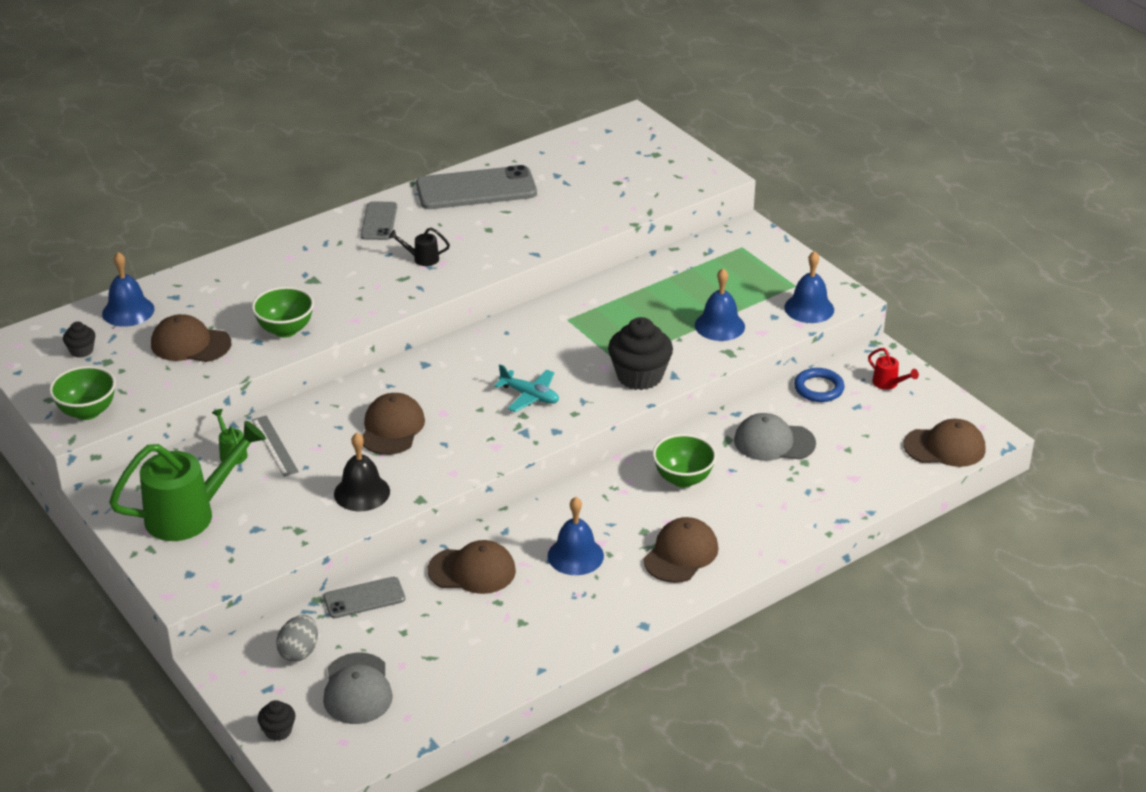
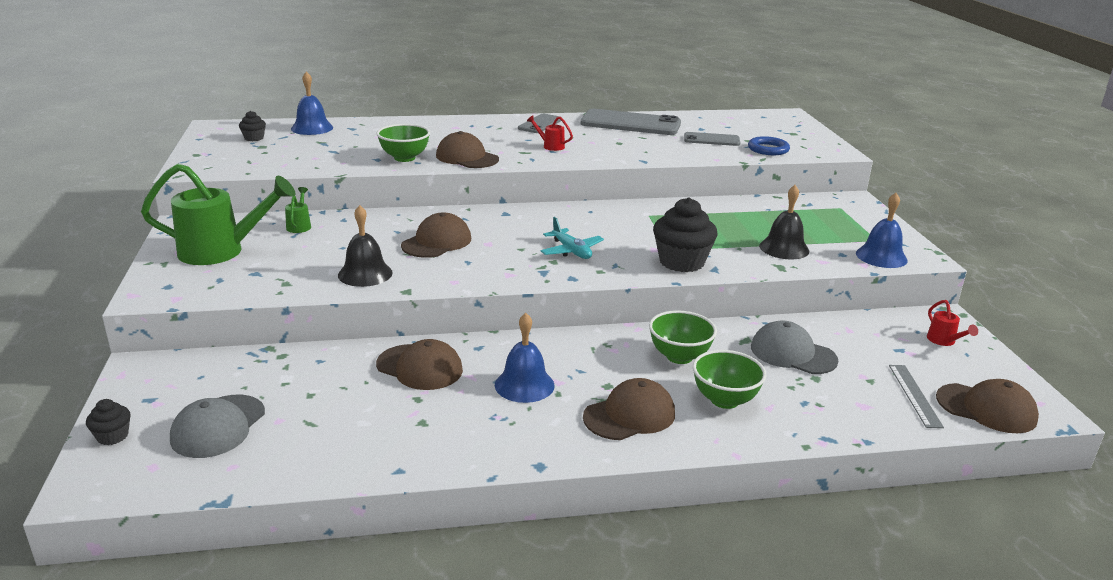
camera: 25 degrees right, 10 degrees down
green bowl [49,366,116,420] -> green bowl moved to [693,350,766,409]
brown cap [151,314,231,362] -> brown cap moved to [436,131,499,168]
grey ruler [252,415,299,477] -> grey ruler moved to [889,365,944,428]
grey egg [276,615,318,662] -> none
grey phone [323,577,405,618] -> grey phone moved to [684,132,740,146]
black watering can [389,228,450,266] -> red watering can [527,115,573,151]
blue bell [695,268,745,341] -> black bell [759,185,809,259]
blue ring [794,368,845,402] -> blue ring moved to [748,136,790,155]

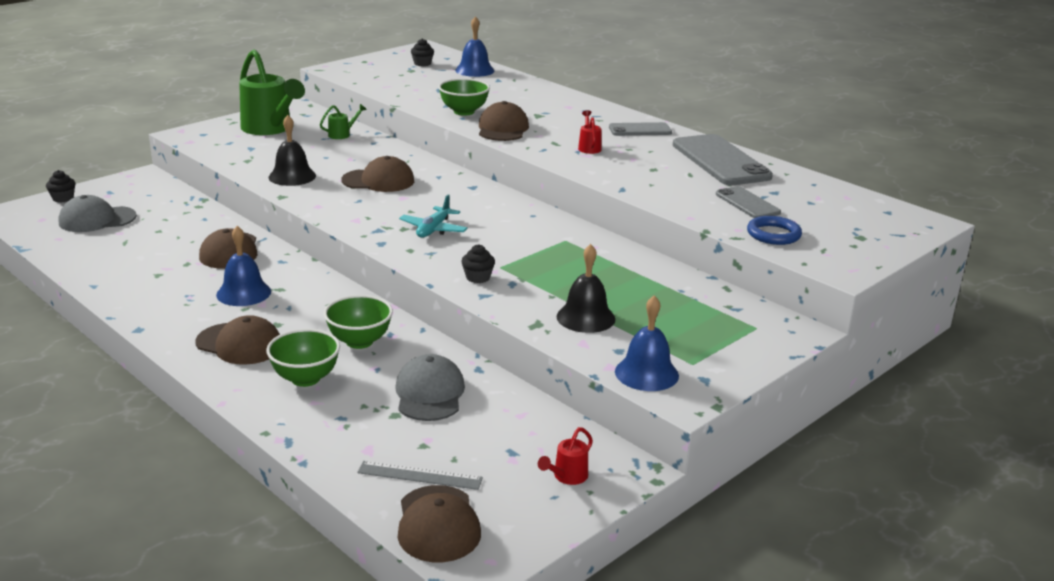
camera: 55 degrees right, 0 degrees up
black cupcake [653,197,717,272] -> black cupcake [461,244,495,283], size x0.49
grey ruler [889,365,944,428] -> grey ruler turned 45 degrees clockwise [357,461,483,490]

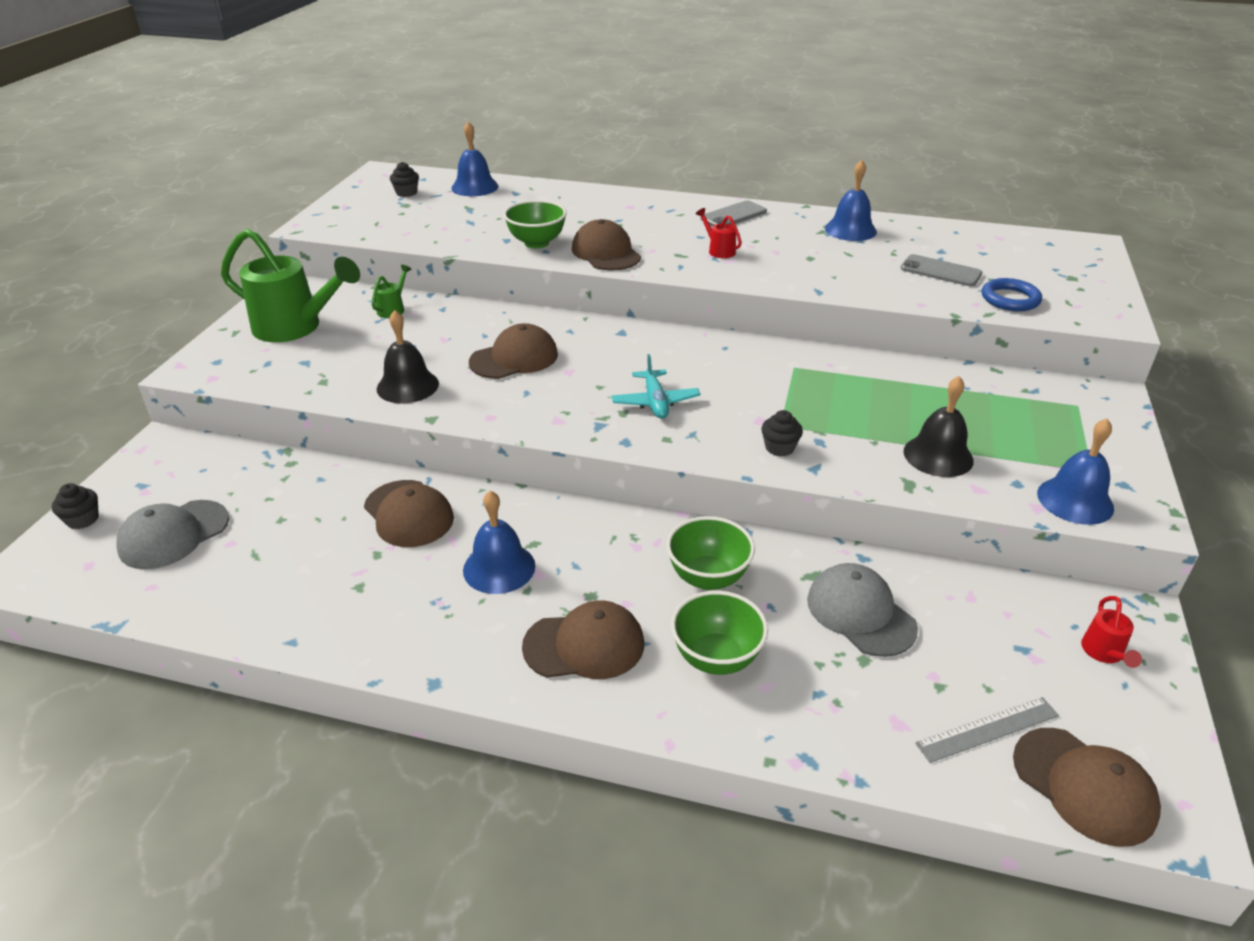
camera: 30 degrees left, 10 degrees up
grey phone [673,134,773,185] -> blue bell [825,160,877,241]

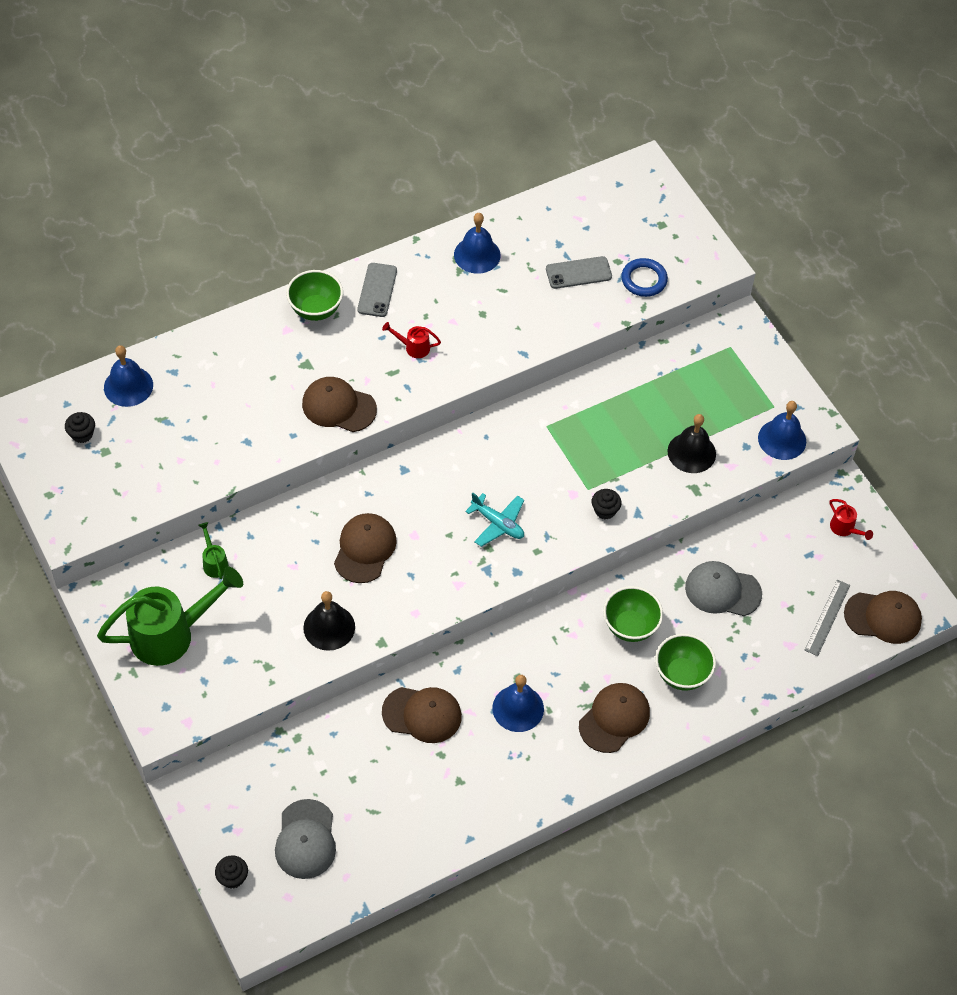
camera: 45 degrees left, 20 degrees up
green bowl [503,200,567,248] -> green bowl moved to [286,270,343,321]

